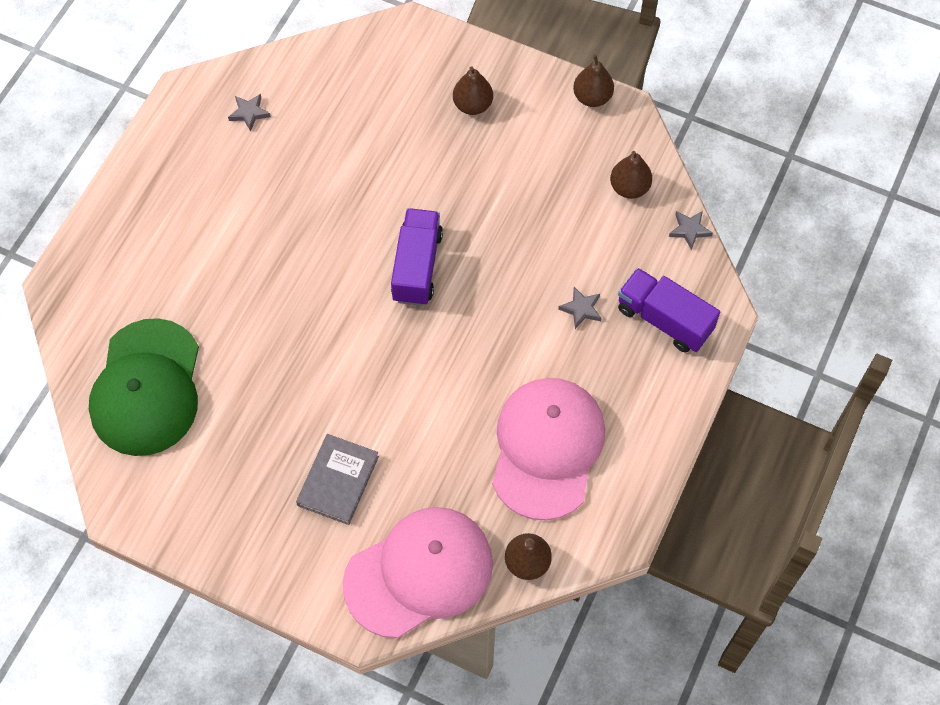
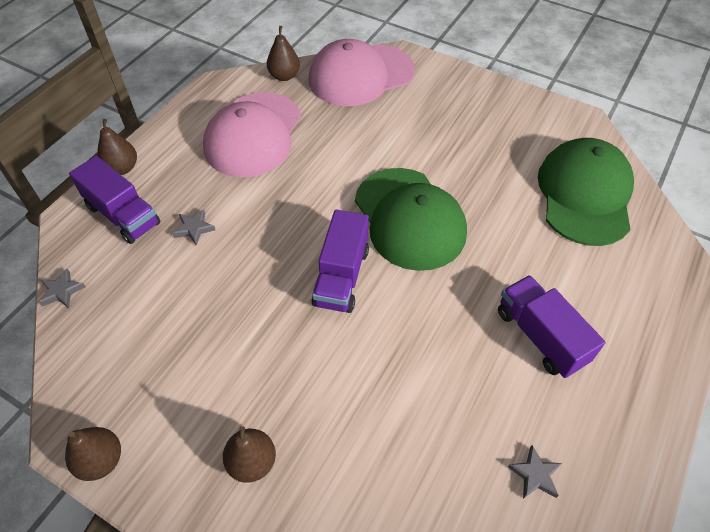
camera: 175 degrees left, 10 degrees down
grey book [296,434,379,525] -> none
brown pear [610,151,652,199] -> brown pear moved to [97,119,137,175]
none -> green cap [355,168,467,271]
none -> purple truck [498,275,605,378]

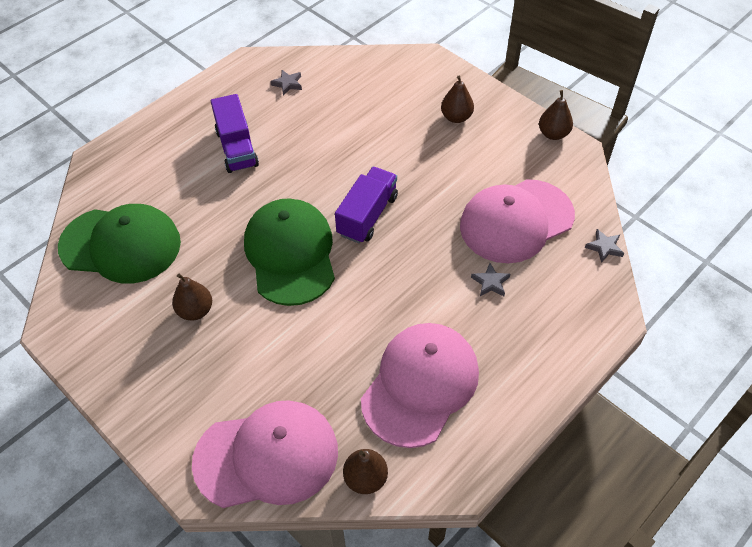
camera: 165 degrees left, 0 degrees up
purple truck [69,156,161,244] -> none
brown pear [97,119,137,175] -> brown pear moved to [172,273,212,320]
green cap [538,138,634,246] -> green cap turned 105 degrees counterclockwise [58,204,181,284]
none -> pink cap [460,179,575,263]

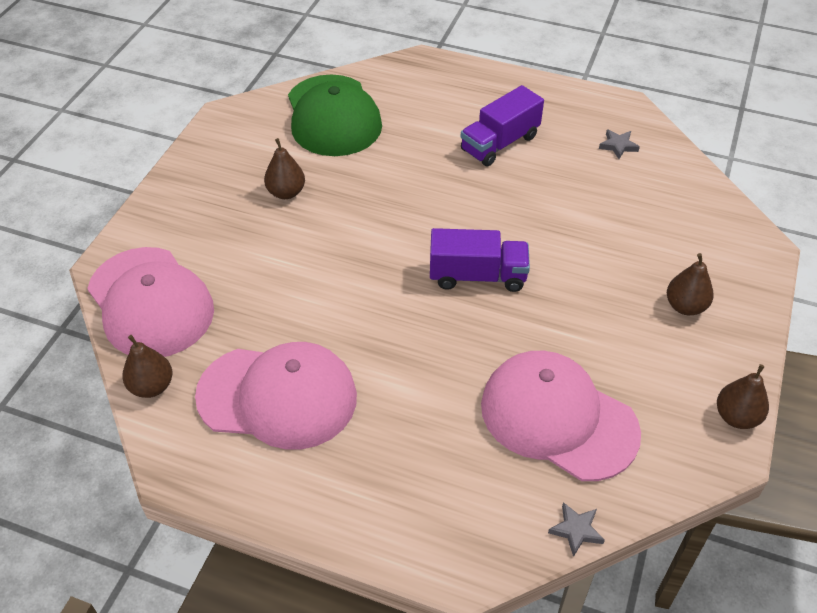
camera: 65 degrees right, 5 degrees down
green cap [244,198,335,306] -> none
grey star [471,263,510,296] -> none

